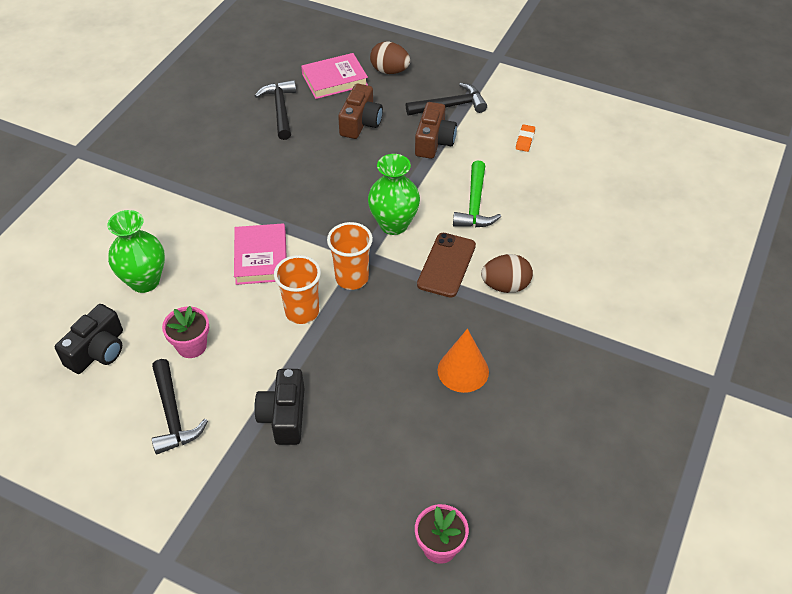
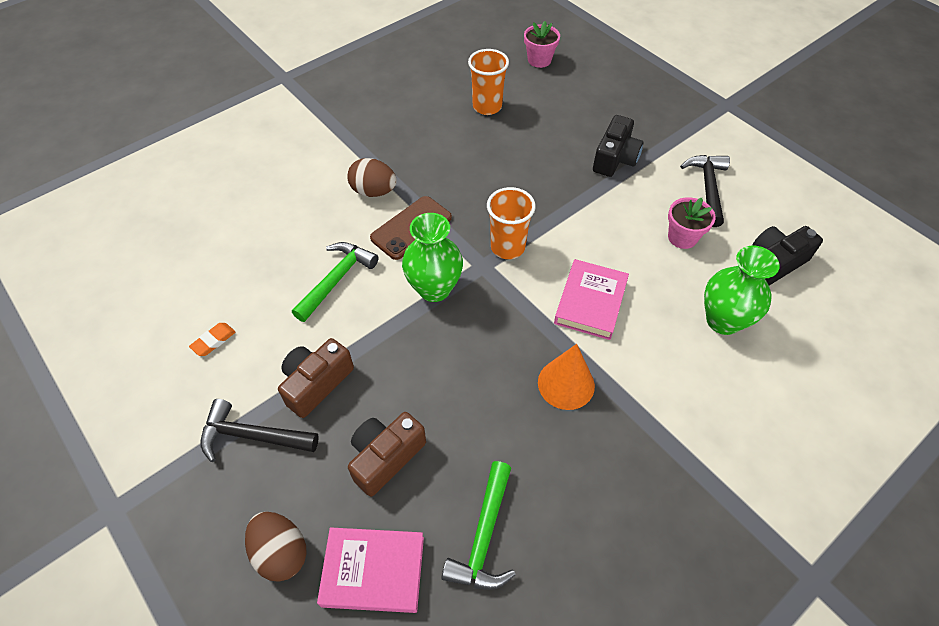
camera: 155 degrees left, 5 degrees up
black hammer [255,80,296,140] -> green hammer [441,461,516,590]
orange cup [274,255,321,324] -> orange cup moved to [468,49,509,115]
orange cone [438,329,489,393] -> orange cone moved to [538,344,595,410]

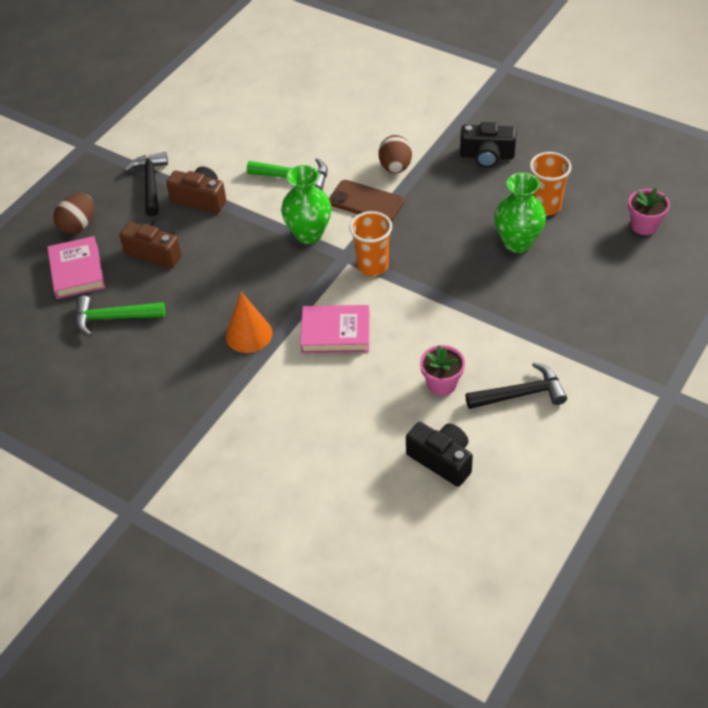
camera: 75 degrees right, 5 degrees down
orange eraser [189,323,236,356] -> none
black camera [593,115,644,177] -> black camera moved to [460,122,516,168]
green vase [704,245,780,335] -> green vase moved to [494,173,546,253]

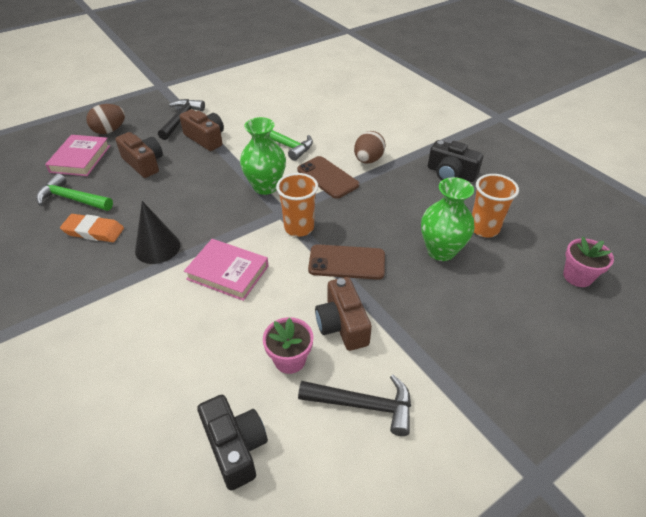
camera: 20 degrees right, 5 degrees down
orange cone [225,292,273,353] -> black cone [135,201,180,264]
none -> orange eraser [60,214,124,242]
none -> brown phone [308,244,385,280]
none -> brown camera [315,277,372,351]

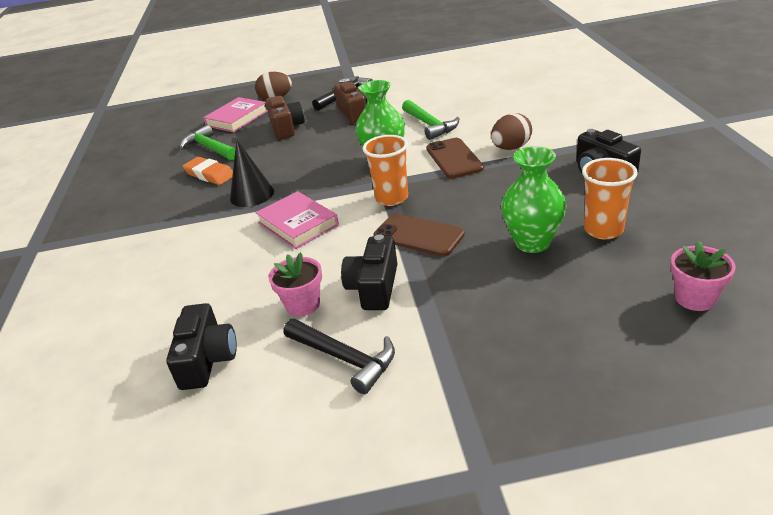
camera: 30 degrees right, 10 degrees down
brown camera [315,277,372,351] -> black camera [341,234,397,310]

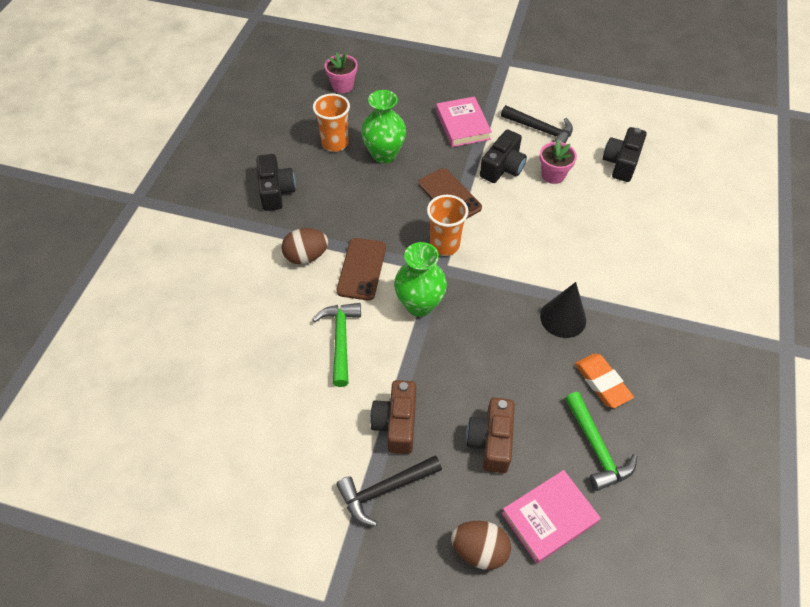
camera: 160 degrees left, 20 degrees up
pink book [255,191,339,249] -> pink book moved to [436,96,492,147]
black hammer [283,319,395,394] -> black hammer turned 150 degrees clockwise [501,105,573,144]

